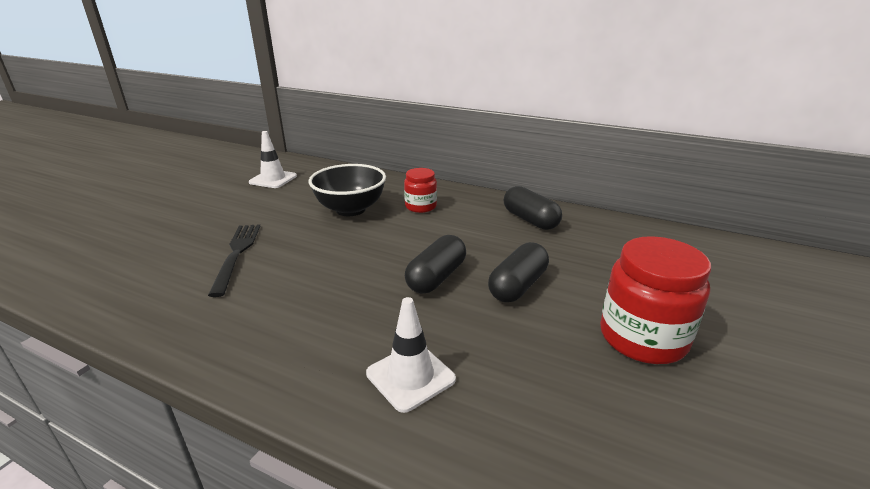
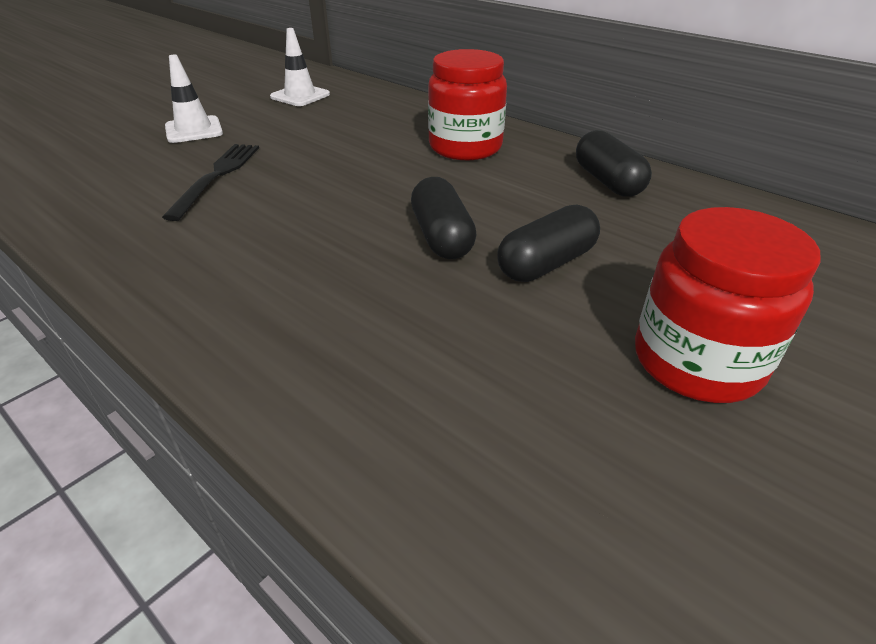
camera: 15 degrees right, 10 degrees up
black bowl [309,164,386,216] -> none
white traffic cone [366,297,456,413] -> white traffic cone moved to [165,54,223,143]
red jar [404,168,437,213] -> red jar [428,49,507,160], size x1.72
black capsule [405,235,466,294] -> black capsule turned 60 degrees counterclockwise [411,177,477,259]

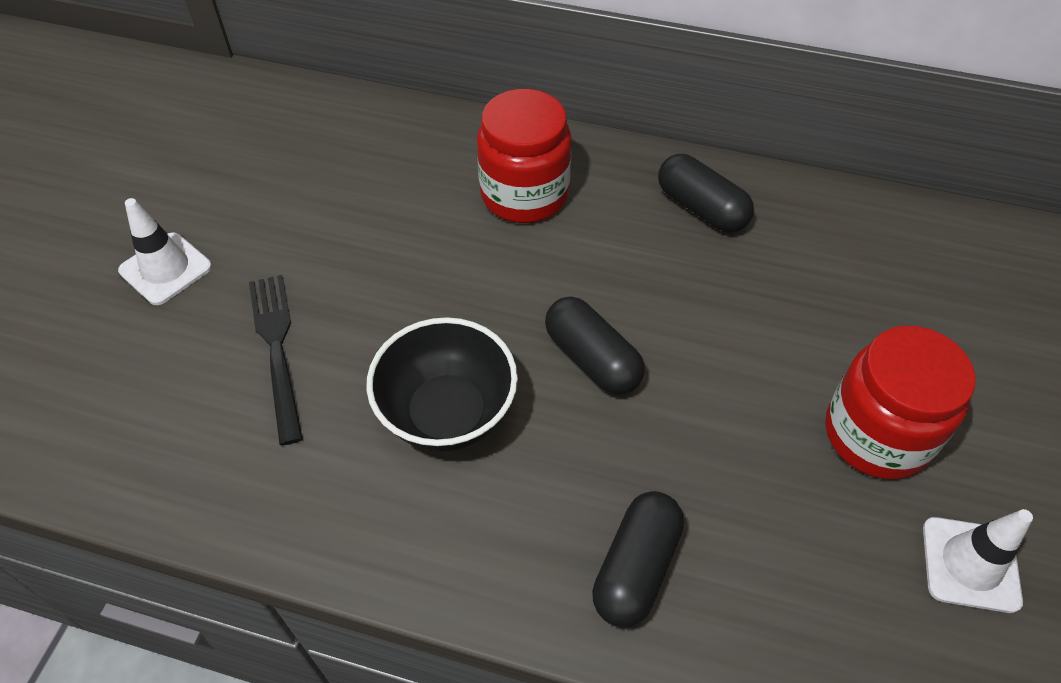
camera: 25 degrees left, 15 degrees up
white traffic cone [270,28,330,106] -> white traffic cone moved to [923,509,1033,613]
black capsule [497,205,600,282] -> black capsule moved to [592,491,684,627]
none -> black bowl [366,317,518,451]

